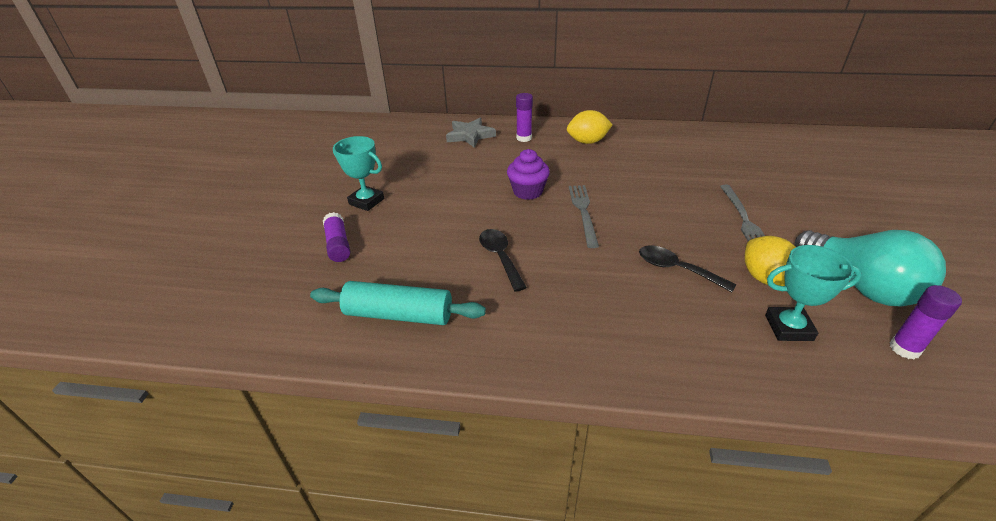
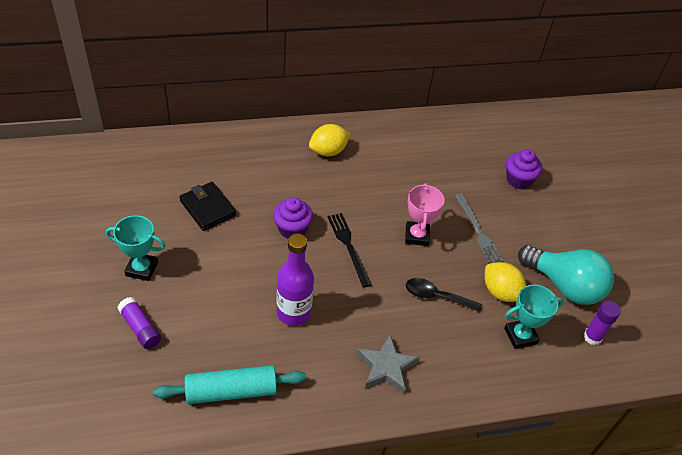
camera: 25 degrees left, 10 degrees up
grey star [446,118,496,148] -> grey star moved to [357,335,420,394]
black spoon [479,229,527,292] -> purple bottle [277,233,314,326]
purple glue stick [516,93,533,142] -> none
grey fork [569,185,599,248] -> black fork [328,213,372,288]
none -> black wallet [179,182,236,231]
none -> pink trophy [405,183,445,246]
none -> purple cupcake [506,149,542,189]

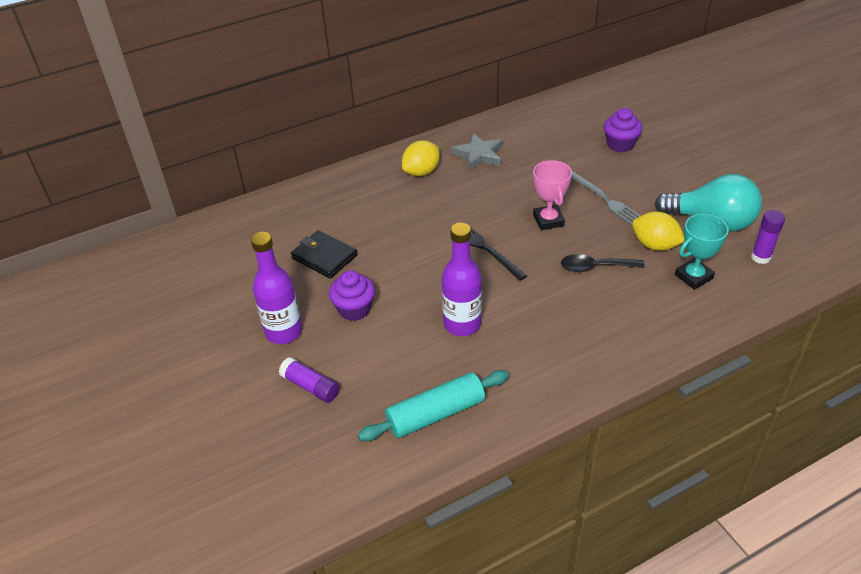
camera: 10 degrees left, 5 degrees down
turquoise trophy [106,215,165,281] -> purple bottle [251,232,302,344]
purple cupcake [273,197,313,239] -> purple cupcake moved to [329,270,375,321]
grey star [357,335,420,394] -> grey star moved to [451,133,503,171]

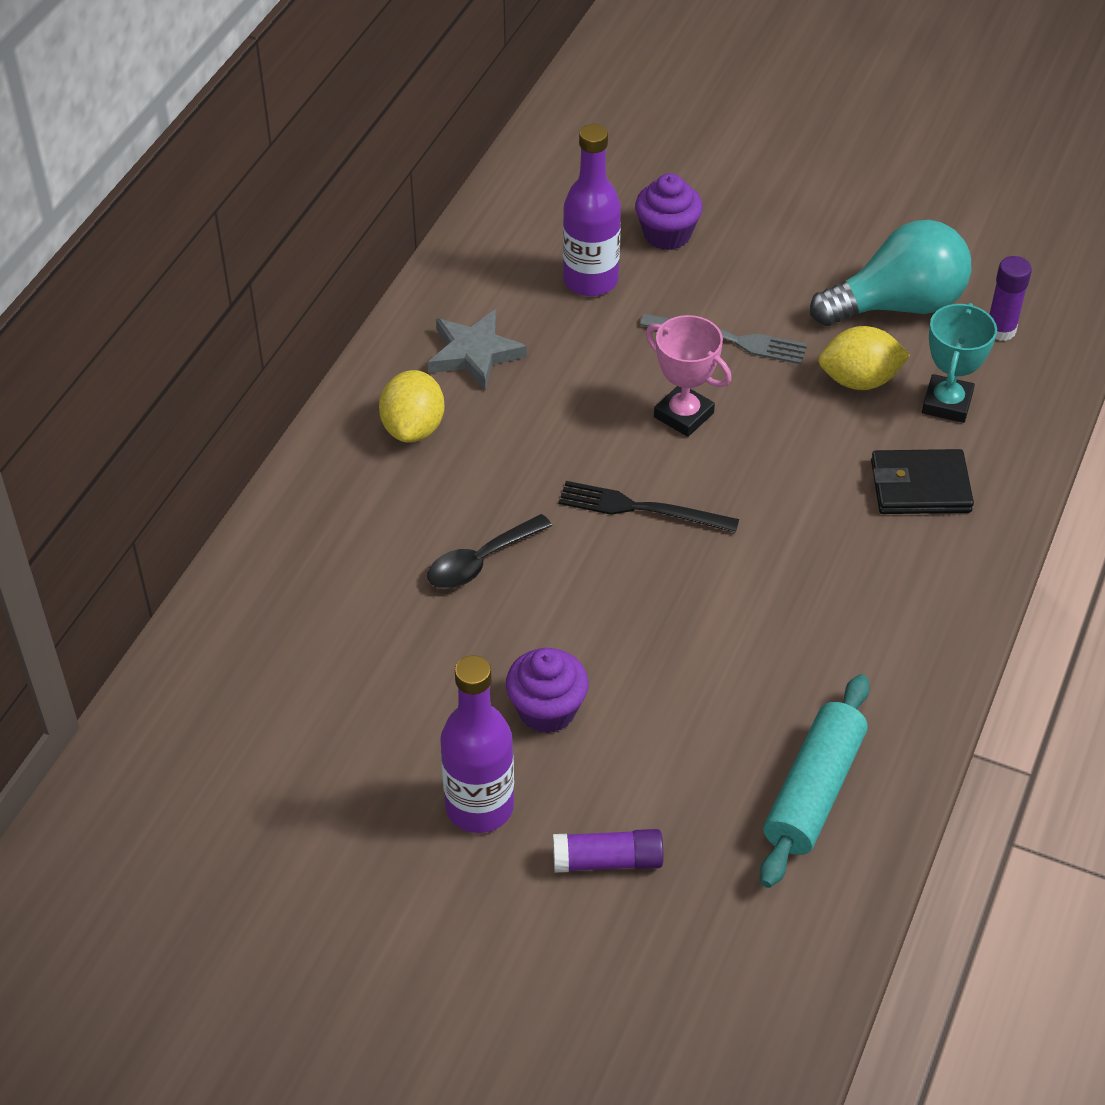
camera: 40 degrees left, 5 degrees up
black wallet [291,230,358,279] -> black wallet moved to [871,449,974,514]
purple bottle [442,222,482,336] -> purple bottle moved to [563,124,621,296]
black spoon [561,254,645,272] -> black spoon moved to [428,514,552,589]

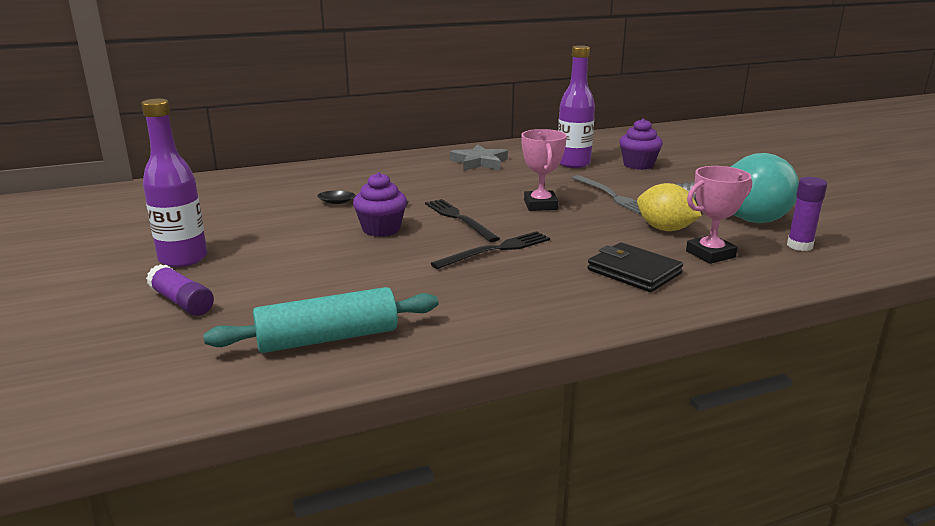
camera: 45 degrees right, 25 degrees down
yellow lemon [379,370,445,442] -> none
purple cupcake [506,648,589,733] -> purple cupcake moved to [353,172,407,237]
turquoise trophy [922,303,997,423] -> pink trophy [686,166,752,264]
none -> black fork [431,231,550,269]

